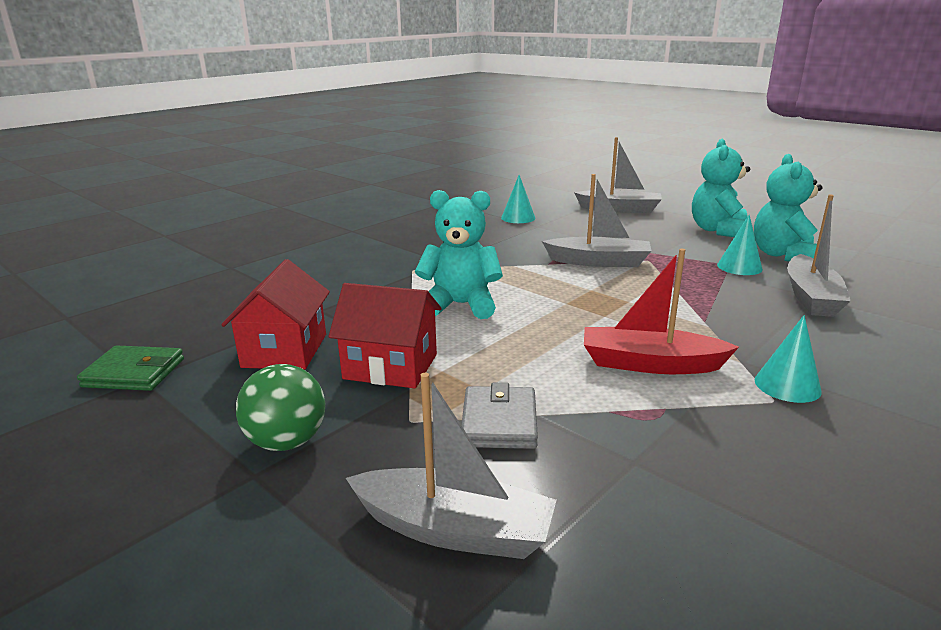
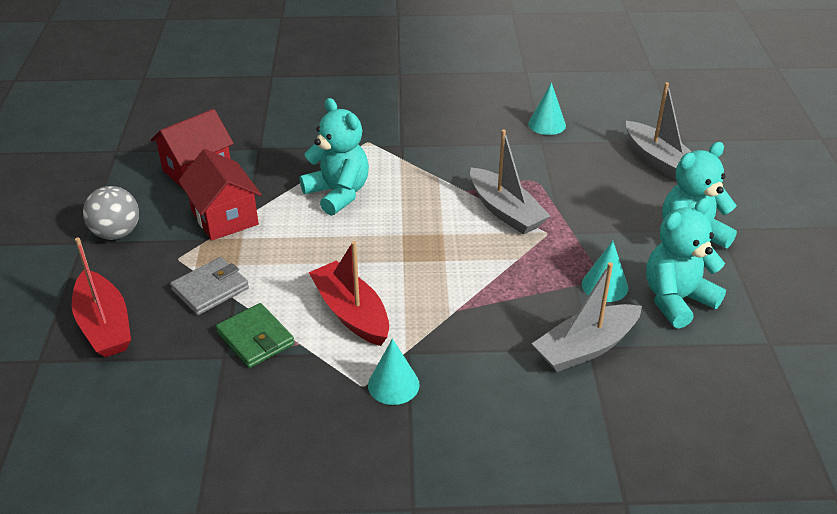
camera: 45 degrees right, 15 degrees up
green wallet [77,345,184,391] -> green wallet moved to [216,303,295,368]
green ball [236,364,325,451] -> grey ball [83,186,139,240]
grey boat [346,373,557,559] -> red boat [72,237,131,357]

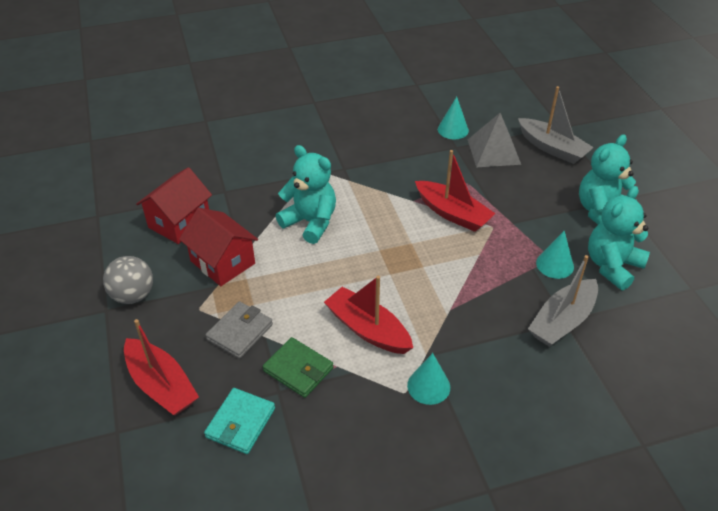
camera: 15 degrees left, 5 degrees up
grey boat [470,129,550,235] -> red boat [415,150,496,232]
none -> turquoise wallet [204,388,275,454]
none -> grey pyramid [468,113,521,167]

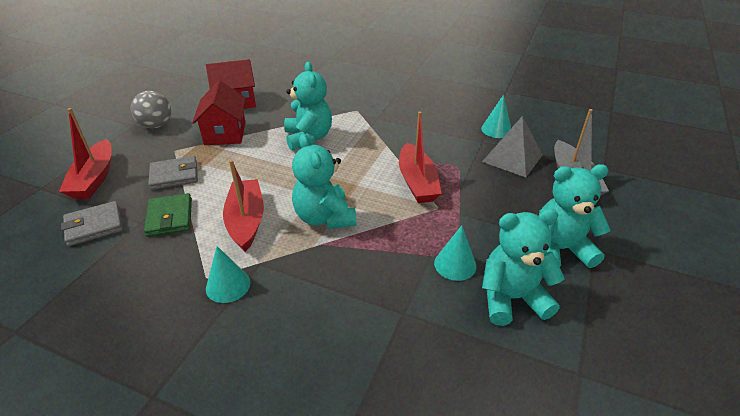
camera: 40 degrees right, 5 degrees down
turquoise wallet [204,388,275,454] -> grey wallet [61,201,123,246]
grey boat [528,255,598,347] -> none
none -> turquoise teddy bear [292,134,357,229]

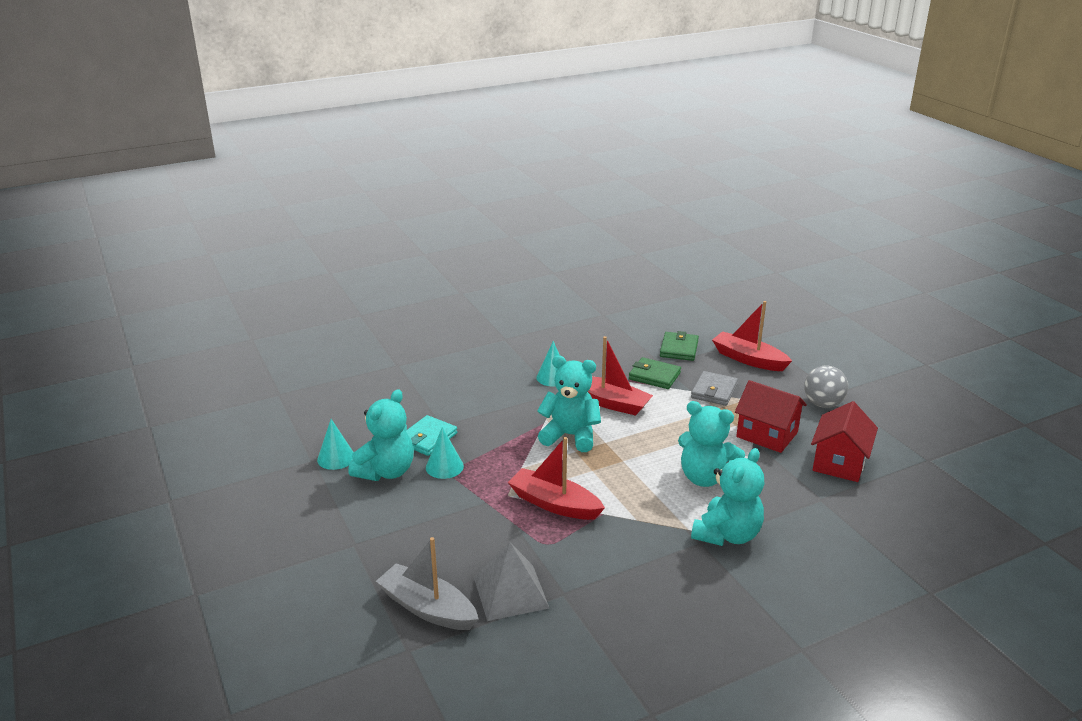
camera: 130 degrees right, 10 degrees down
grey wallet [61,201,123,246] -> green wallet [660,331,699,361]
turquoise cone [481,95,511,138] -> turquoise cone moved to [317,419,354,470]
turquoise teddy bear [539,164,611,268] -> turquoise teddy bear moved to [691,448,764,546]
none -> turquoise wallet [406,415,457,456]

